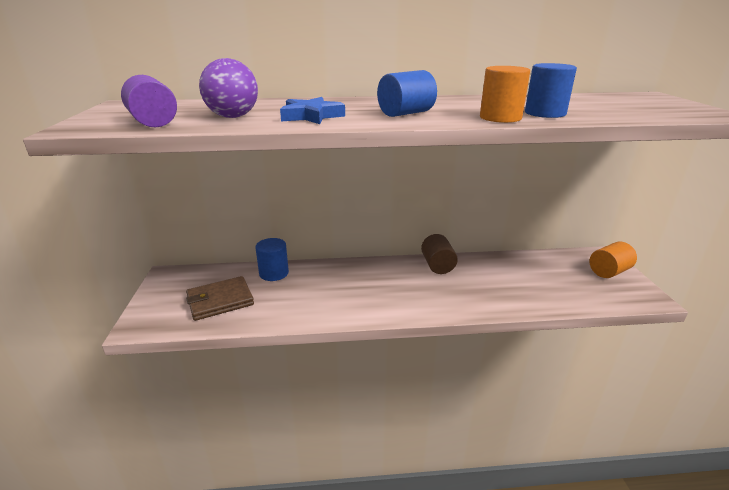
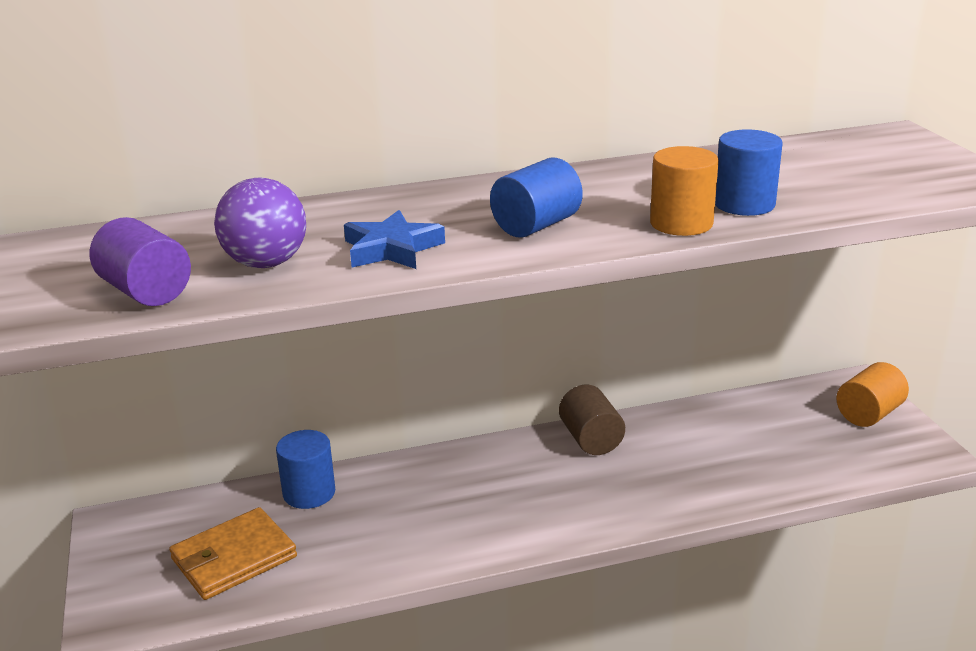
camera: 10 degrees left, 0 degrees up
brown wallet [186,276,254,321] -> orange wallet [169,507,297,600]

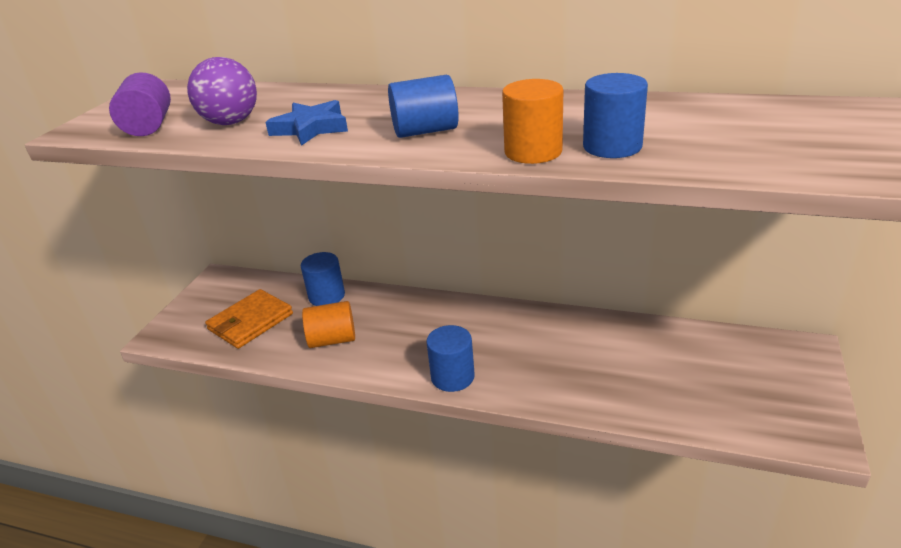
camera: 35 degrees right, 5 degrees up
orange wallet [169,507,297,600] -> orange wallet turned 45 degrees counterclockwise [205,289,293,349]
brown cylinder [559,385,625,455] -> none
orange cylinder [836,362,909,427] -> orange cylinder moved to [302,301,355,348]
none -> blue cylinder [426,325,475,392]

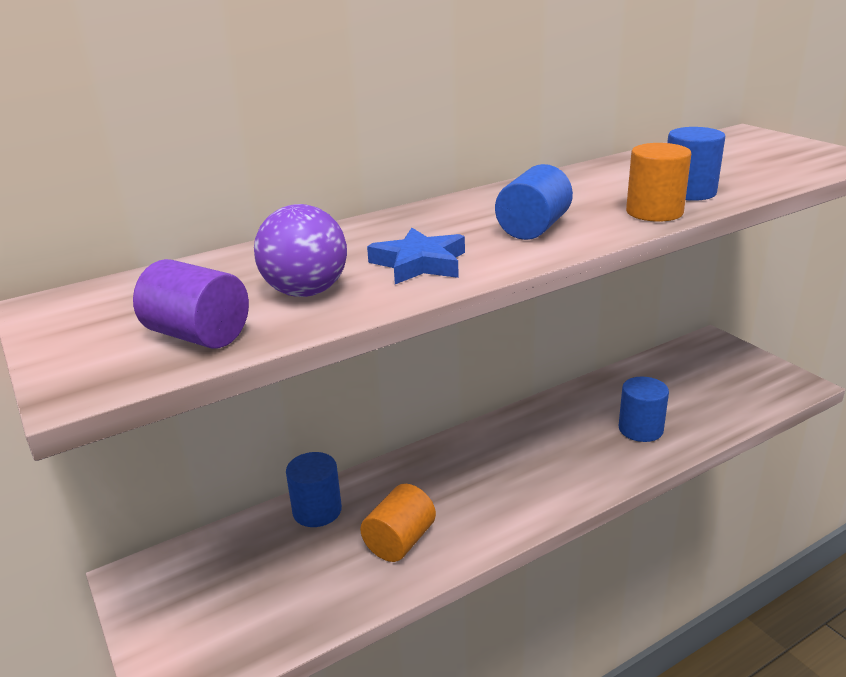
camera: 50 degrees left, 5 degrees down
orange wallet [205,289,293,349] -> none
blue cylinder [426,325,475,392] -> blue cylinder moved to [619,377,669,442]

